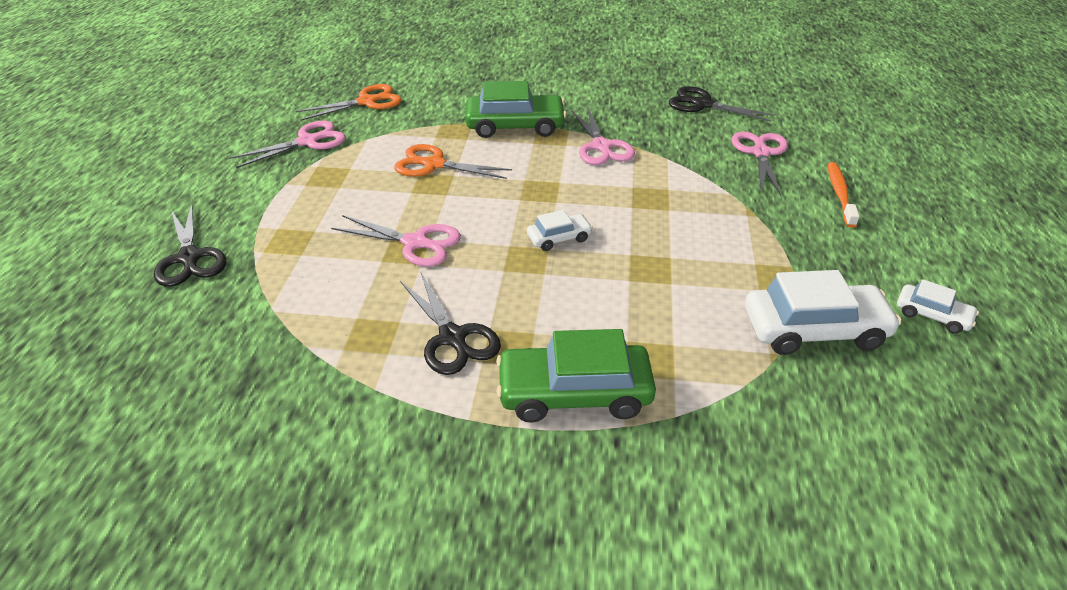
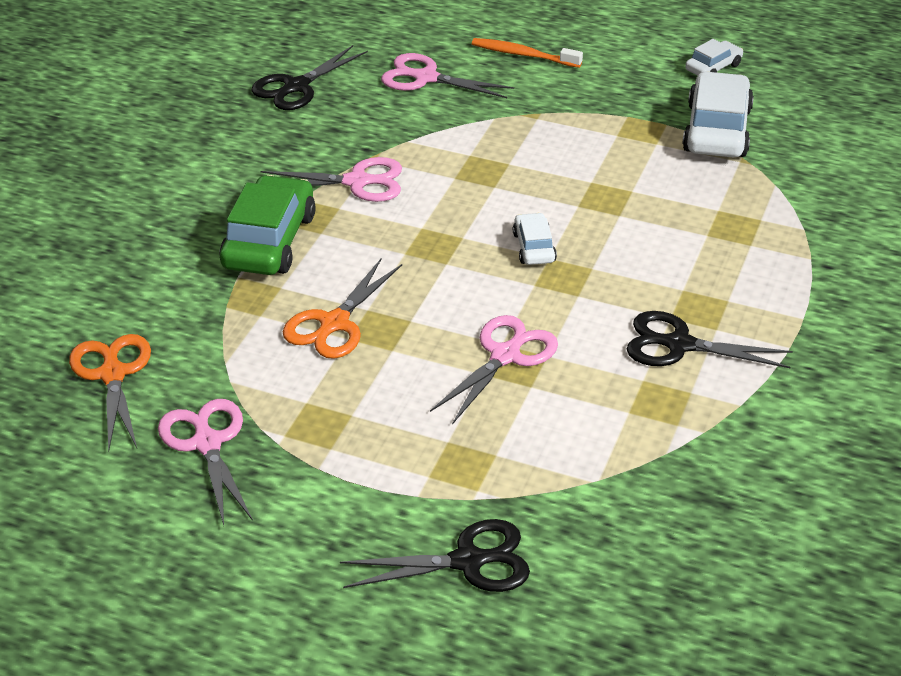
camera: 75 degrees left, 0 degrees up
black scissors [400,273,501,375] -> black scissors turned 150 degrees counterclockwise [627,311,793,368]
green car [496,329,656,423] -> none

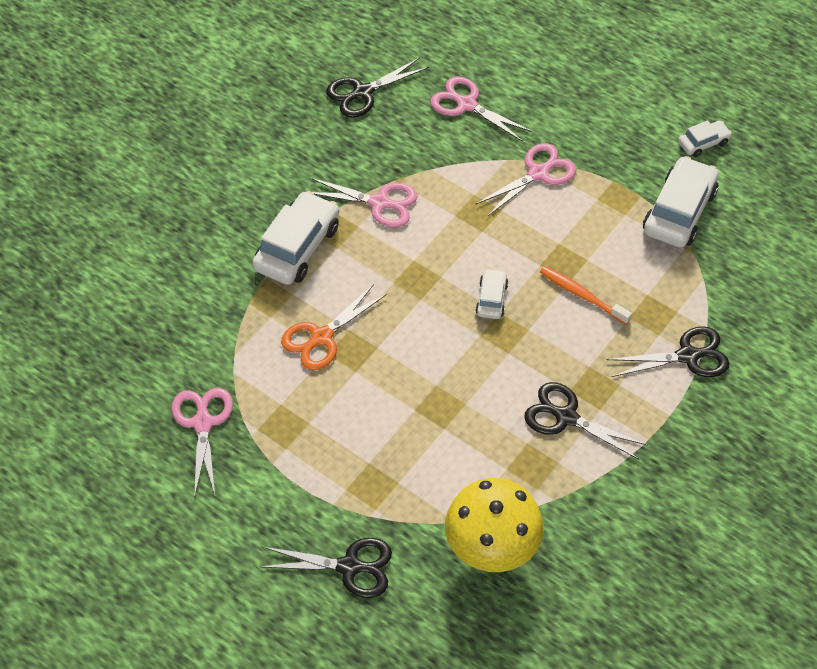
camera: 15 degrees right, 15 degrees up
orange scissors [69,334,151,451] -> none
green car [219,175,316,275] -> white car [252,191,339,285]
pink scissors [430,315,558,425] -> pink scissors moved to [476,143,576,217]
orange toothbrush [472,38,583,68] -> orange toothbrush moved to [540,266,632,325]
none -> yellow mushroom [445,478,544,572]
none -> black scissors [607,326,729,377]

